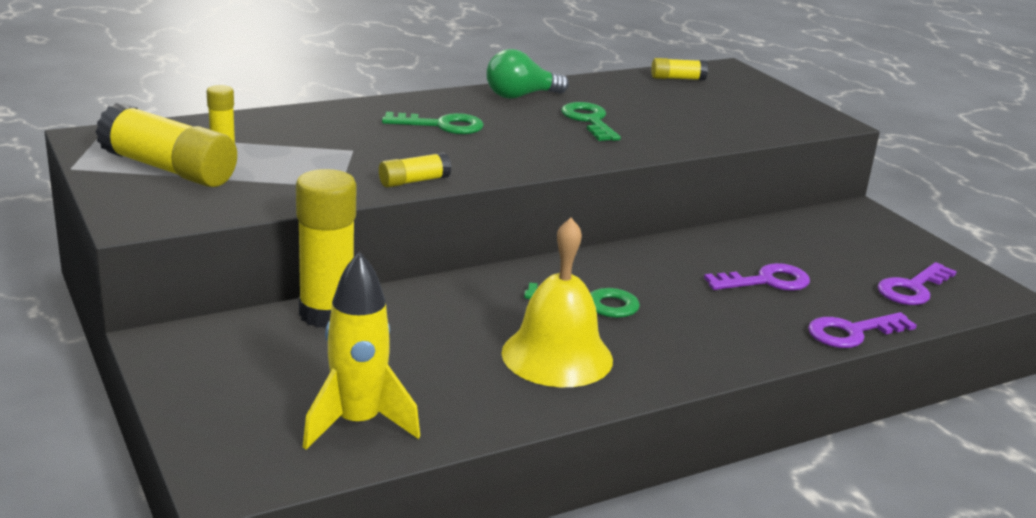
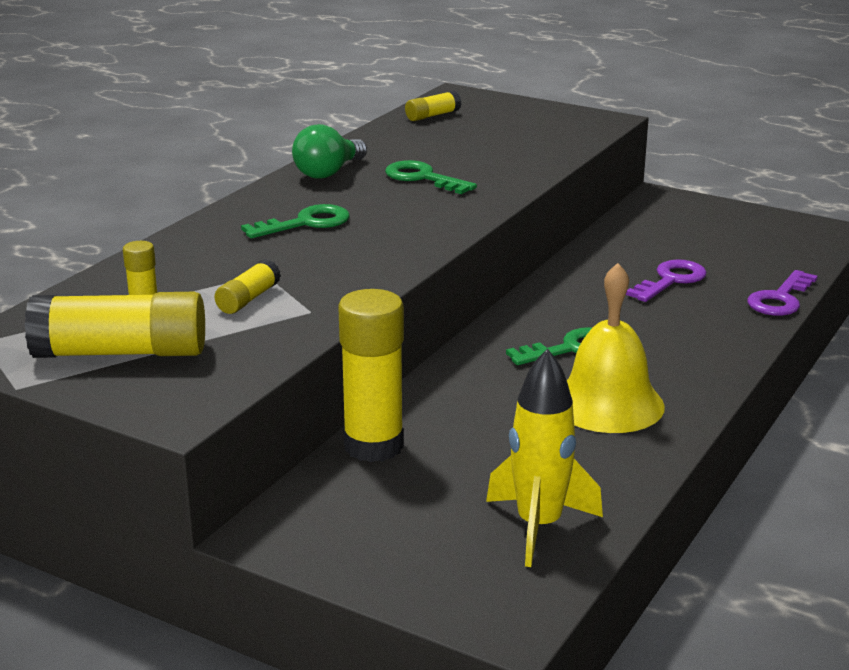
camera: 30 degrees left, 0 degrees up
yellow glue stick [379,152,451,188] -> yellow glue stick moved to [214,259,281,314]
purple key [878,262,957,305] -> none

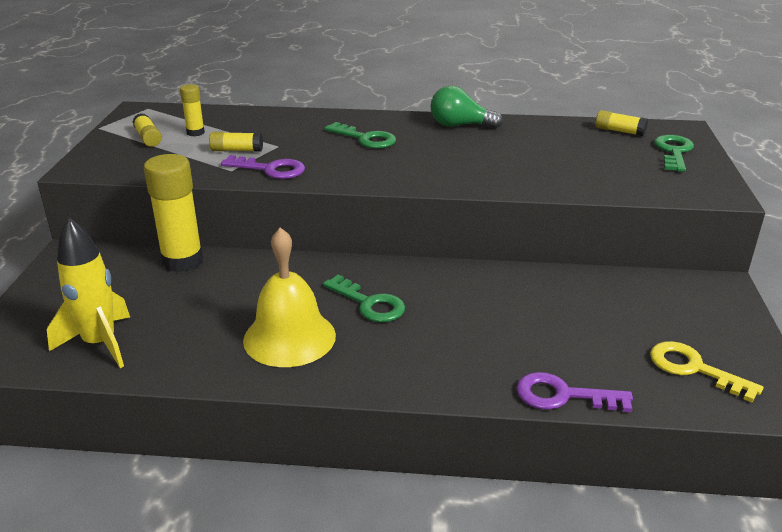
camera: 65 degrees right, 5 degrees up
yellow glue stick [25,292,205,358] -> yellow glue stick [133,113,162,147], size x0.50
green key [385,160,477,194] -> green key moved to [654,135,694,172]
purple key [626,259,707,302] -> purple key moved to [221,155,305,179]
none -> yellow key [650,341,763,402]

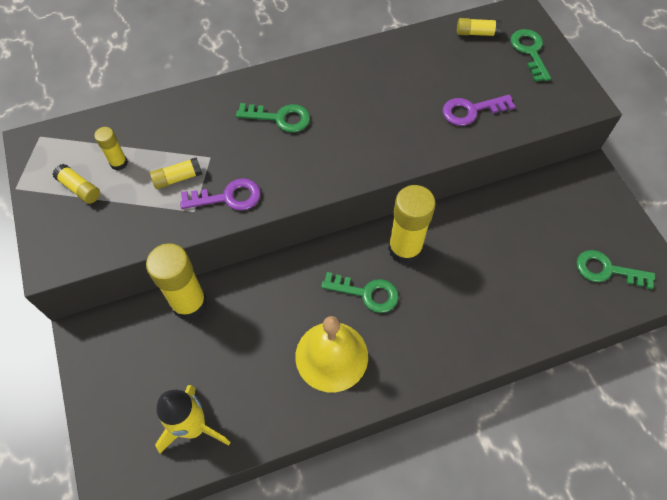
camera: 25 degrees left, 30 degrees up
green light bulb [431,86,503,129] -> none
purple key [516,372,633,412] -> purple key moved to [442,95,515,126]
yellow key [650,341,763,402] -> green key [576,250,655,289]
none -> yellow glue stick [388,185,436,264]

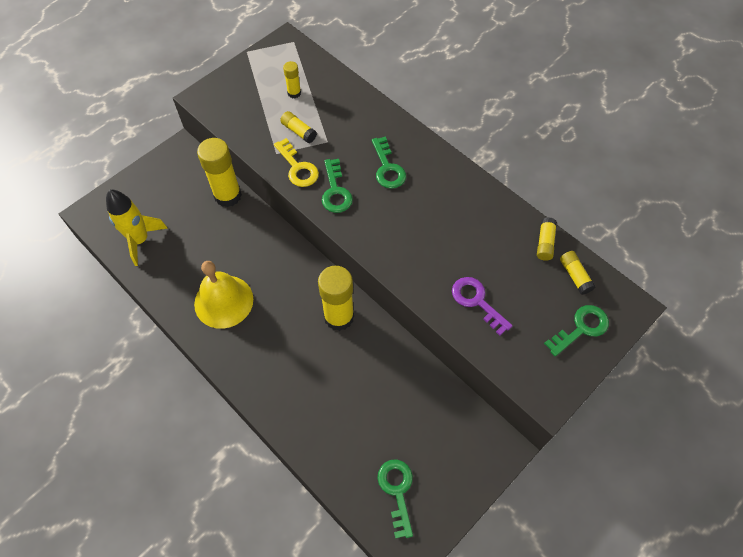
camera: 65 degrees right, 0 degrees up
yellow glue stick [53,164,100,204] -> yellow glue stick moved to [537,217,557,261]
purple key [180,178,261,211] -> yellow key [274,138,319,187]
green key [321,272,398,313] -> green key moved to [322,159,353,213]

